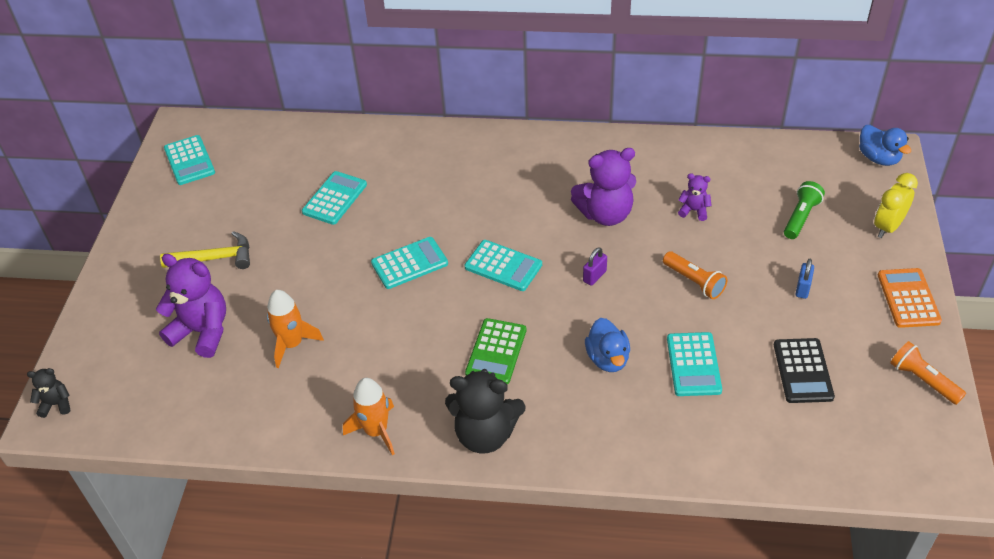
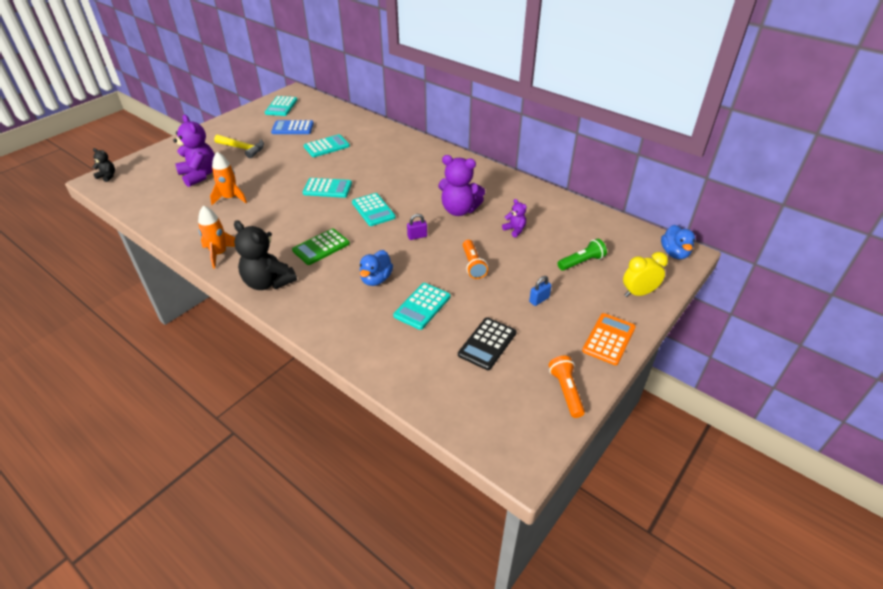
camera: 30 degrees right, 5 degrees down
none -> blue calculator [271,120,314,134]

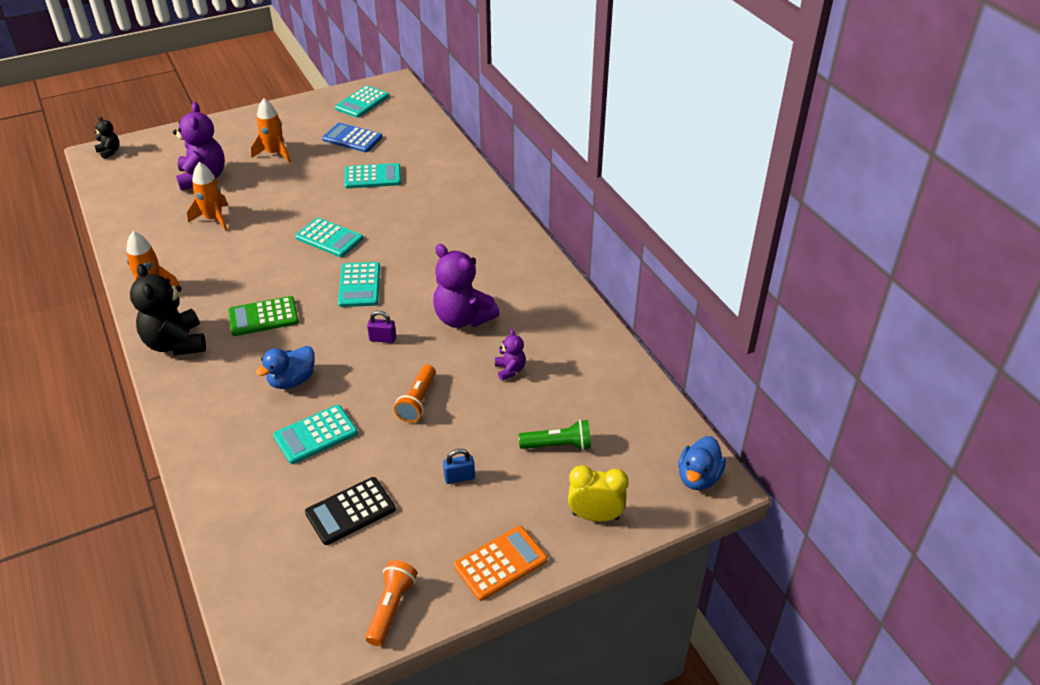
camera: 25 degrees right, 0 degrees up
yellow hammer [214,135,264,158] -> orange rocket [251,99,290,162]

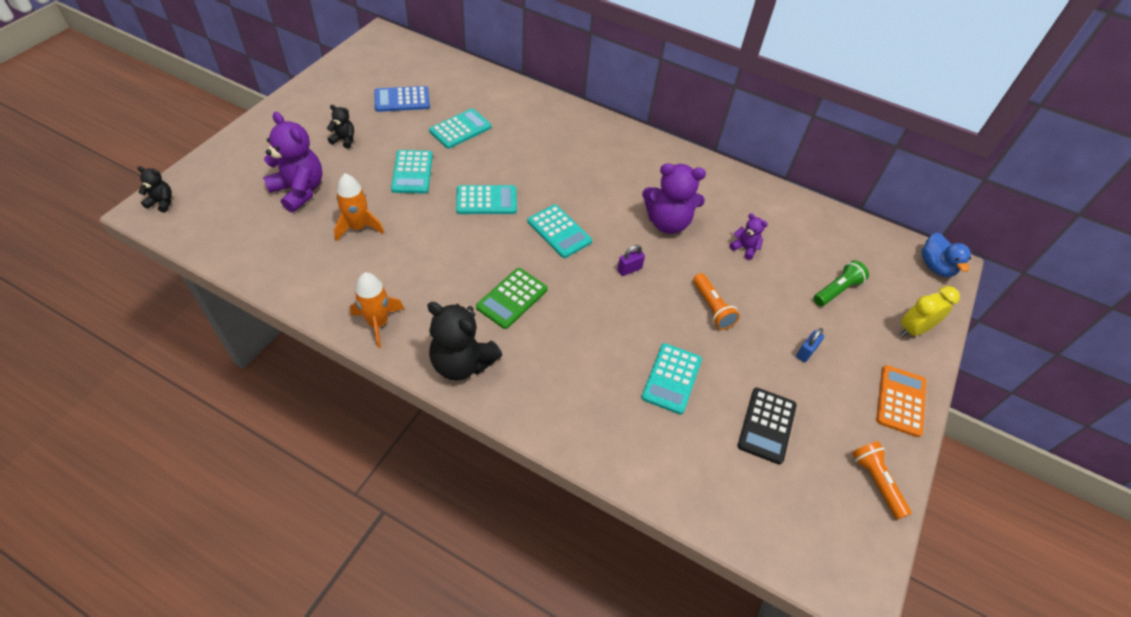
camera: 40 degrees left, 10 degrees up
orange rocket [251,99,290,162] -> black teddy bear [327,105,354,149]
blue duck [256,346,315,389] -> none
turquoise calculator [335,85,389,118] -> turquoise calculator moved to [391,150,433,194]

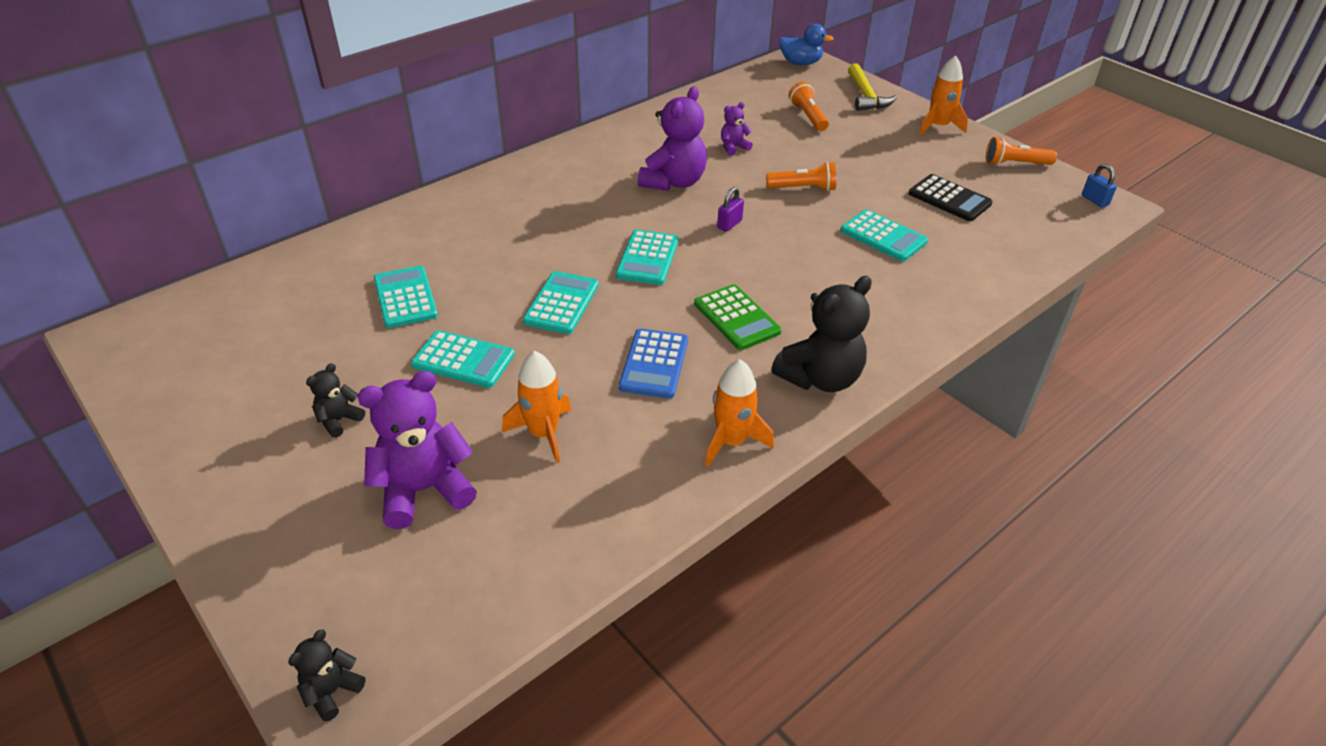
camera: 65 degrees left, 10 degrees down
blue calculator [374,86,430,112] -> blue calculator moved to [619,328,688,399]
turquoise calculator [527,205,592,258] -> turquoise calculator turned 120 degrees clockwise [616,230,679,285]
purple padlock [617,245,645,276] -> purple padlock turned 45 degrees clockwise [717,187,744,232]
blue padlock [796,328,824,362] -> blue padlock moved to [1082,164,1117,208]
green flashlight [814,260,869,306] -> orange flashlight [789,82,829,131]
orange calculator [876,365,926,437] -> orange rocket [919,56,968,135]
yellow clock [900,286,960,337] -> yellow hammer [848,63,897,111]

